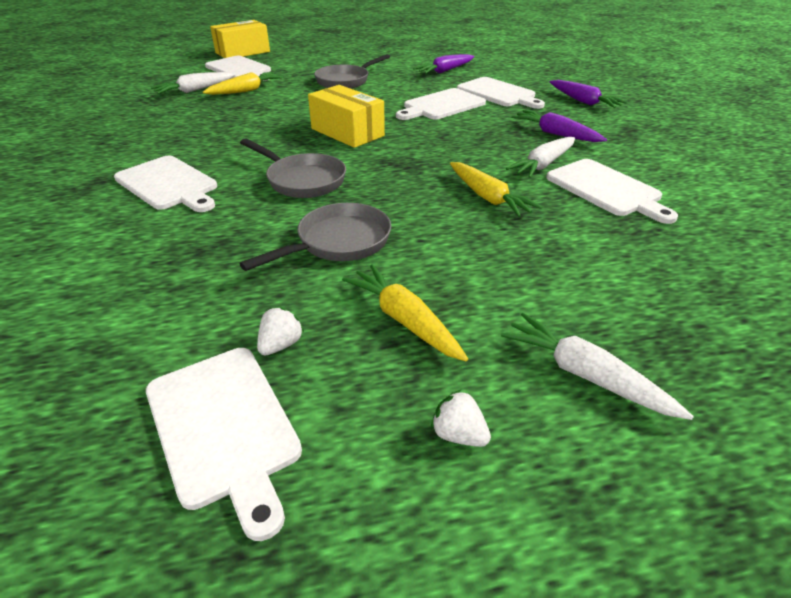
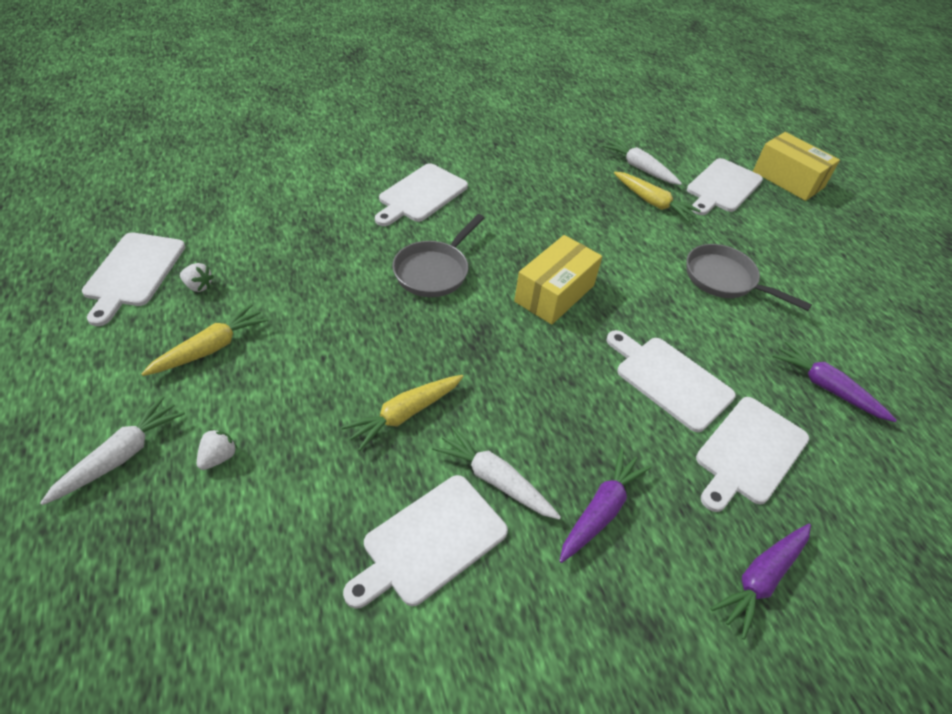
camera: 80 degrees right, 10 degrees up
white cutting board [146,348,302,541] -> white cutting board turned 45 degrees counterclockwise [82,232,185,326]
grey pan [239,203,391,271] -> none
white strawberry [431,389,491,447] -> white strawberry moved to [197,429,238,470]

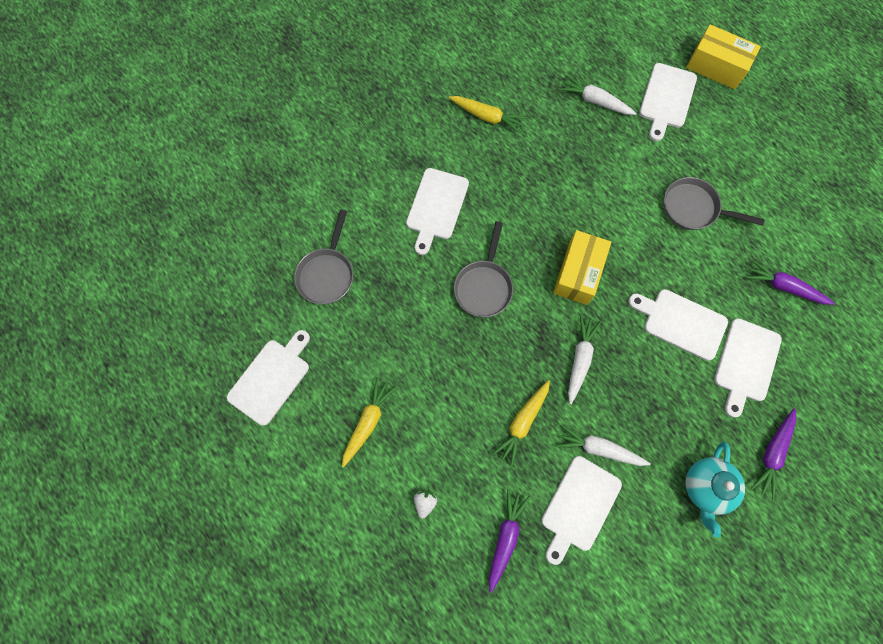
camera: 15 degrees left, 25 degrees up
white carrot [40,396,185,505] -> white carrot moved to [568,315,602,404]
white cutting board [82,232,185,326] -> white cutting board turned 135 degrees counterclockwise [227,330,310,426]
white strawberry [180,263,214,292] -> none
purple carrot [559,448,652,563] -> purple carrot moved to [489,489,530,593]
yellow carrot [614,172,701,222] -> yellow carrot moved to [449,96,527,134]
none -> grey pan [294,210,353,304]
none -> turquoise teapot [685,442,745,538]

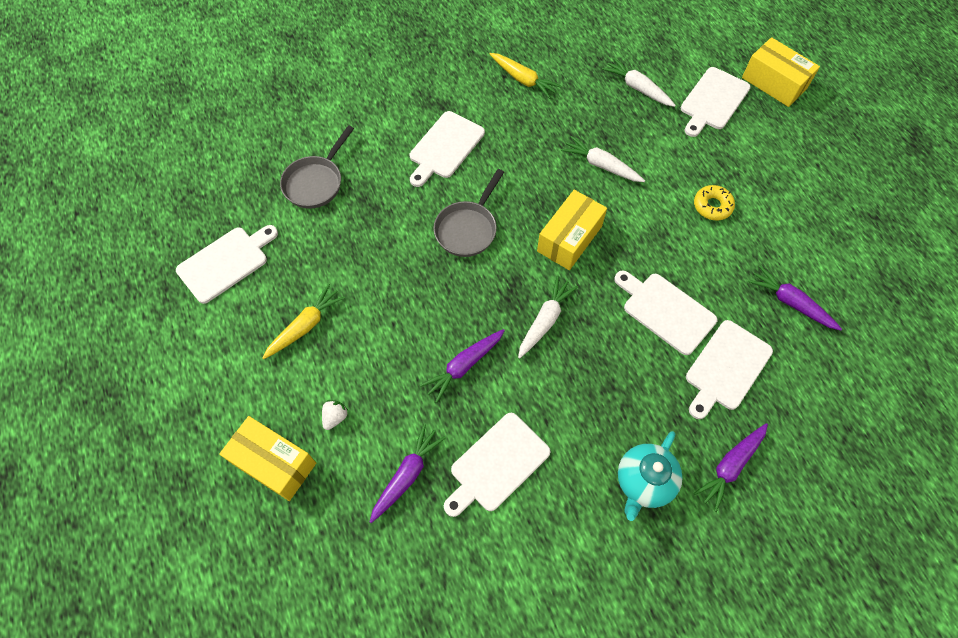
camera: 15 degrees right, 10 degrees down
yellow carrot [492,380,550,467] -> purple carrot [420,329,505,403]
white carrot [555,425,651,466] -> white carrot moved to [561,136,645,182]
grey pan [664,177,765,230] -> yellow donut [694,185,735,221]
none -> yellow box [219,416,316,501]

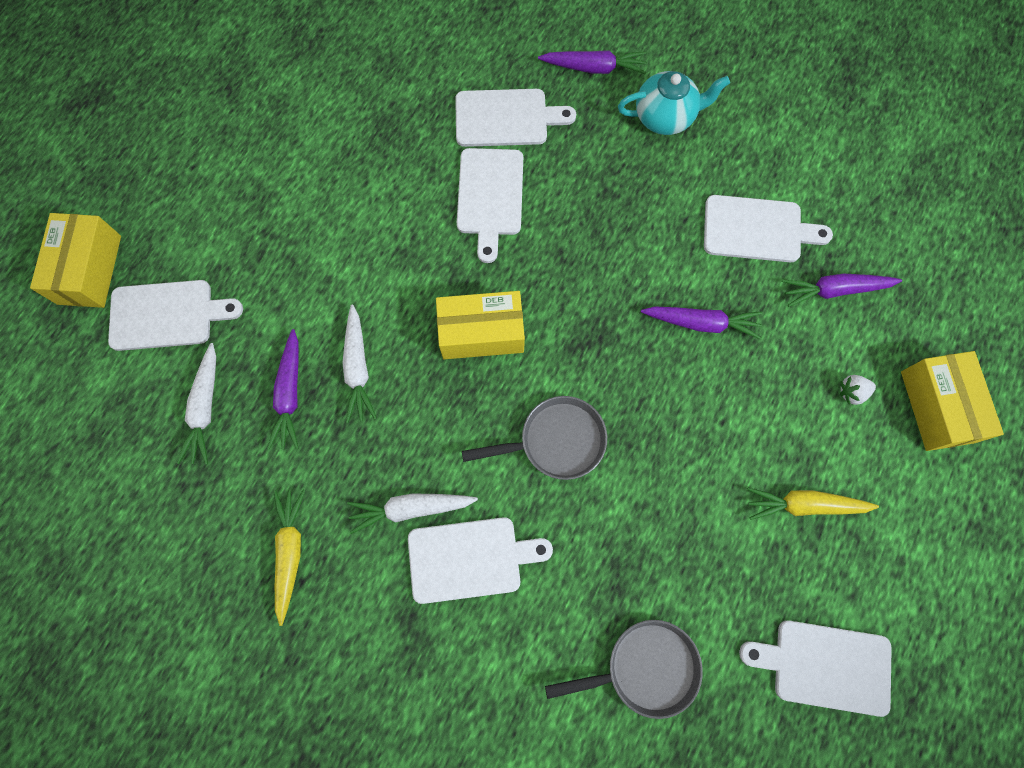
camera: 130 degrees left, 10 degrees up
white carrot [518,276,578,359] -> white carrot moved to [347,493,478,534]
yellow donut [694,185,735,221] -> none
purple carrot [748,266,842,331] -> purple carrot moved to [267,329,299,450]

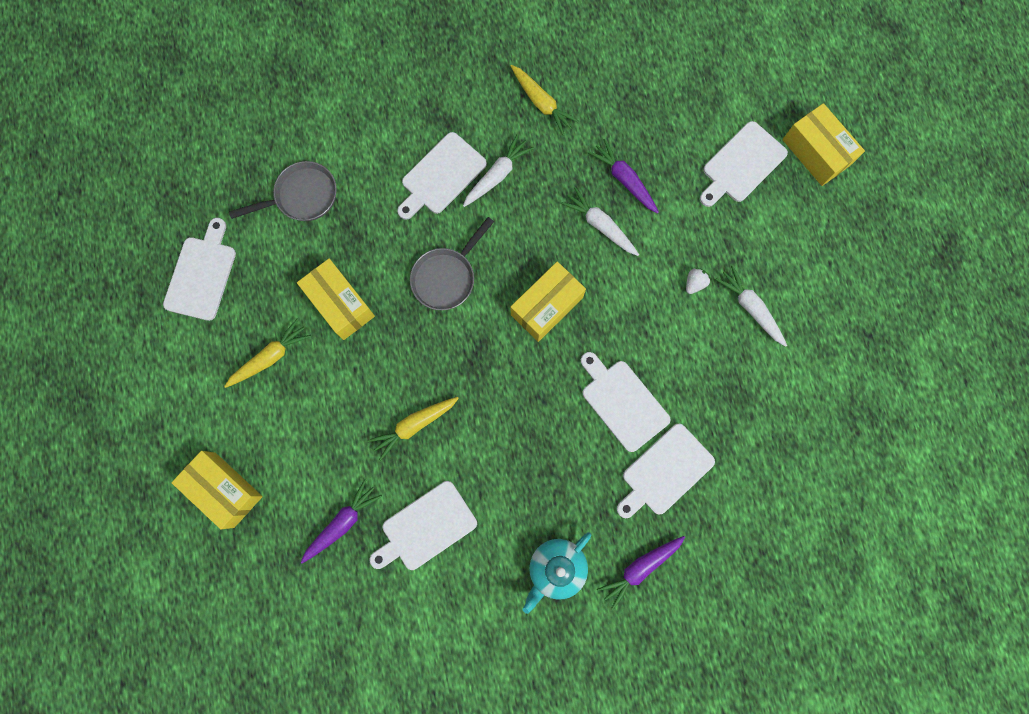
camera: 140 degrees right, 5 degrees up
white carrot [177,343,216,465] -> white carrot moved to [715,265,787,347]
grey pan [545,620,703,719] -> grey pan turned 150 degrees counterclockwise [229,161,337,221]
purple carrot [641,307,762,340] -> yellow carrot [368,397,459,461]
white cutting board [739,620,892,717] -> white cutting board turned 45 degrees counterclockwise [163,218,236,321]
white strawberry [840,375,876,405] -> white strawberry moved to [686,268,711,294]
none -> yellow box [297,259,375,340]

